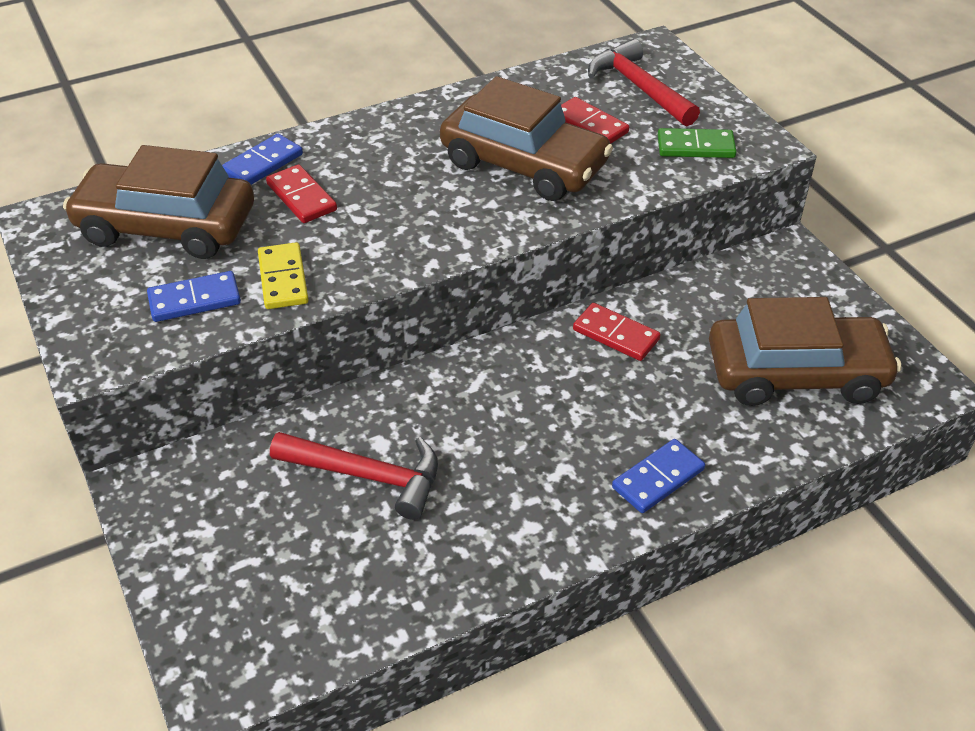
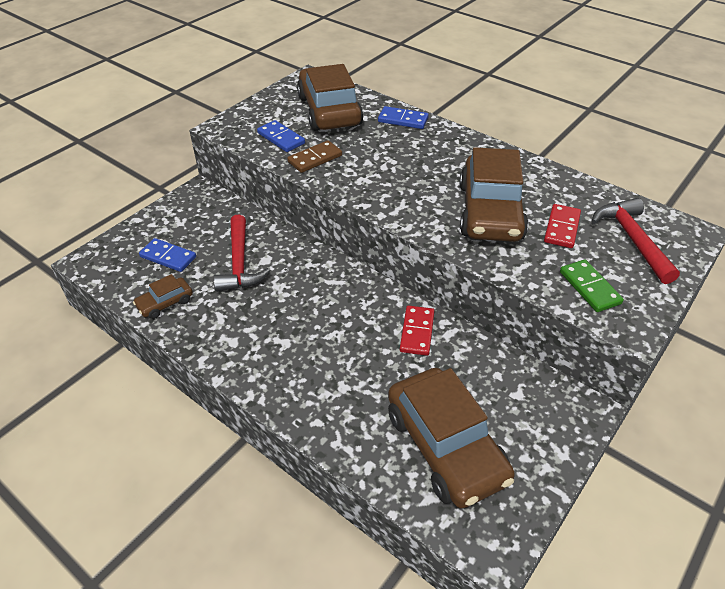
camera: 65 degrees right, 0 degrees up
yellow domino [258,242,309,309] -> brown domino [287,140,342,173]
red domino [266,164,337,223] -> none
red hammer [588,39,700,126] -> red hammer turned 45 degrees counterclockwise [592,198,680,284]
blue domino [612,439,705,513] -> blue domino moved to [139,238,196,272]
none -> brown car [133,274,193,319]

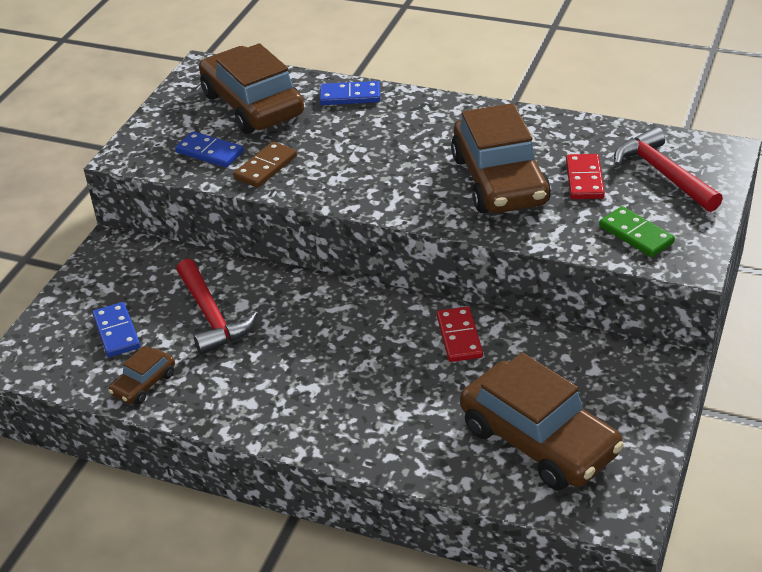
camera: 15 degrees left, 5 degrees down
blue domino [139,238,196,272] -> blue domino turned 60 degrees clockwise [92,302,140,357]

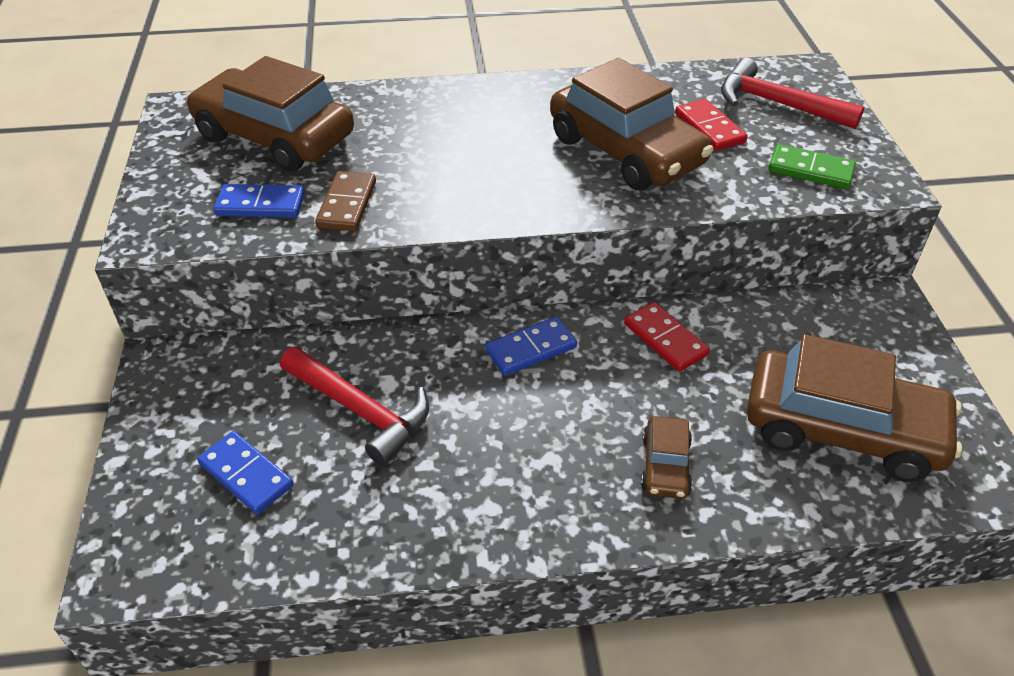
camera: 30 degrees left, 5 degrees up
brown car [108,346,175,405] -> brown car moved to [641,416,693,499]
blue domino [320,81,380,105] -> blue domino moved to [485,317,577,376]

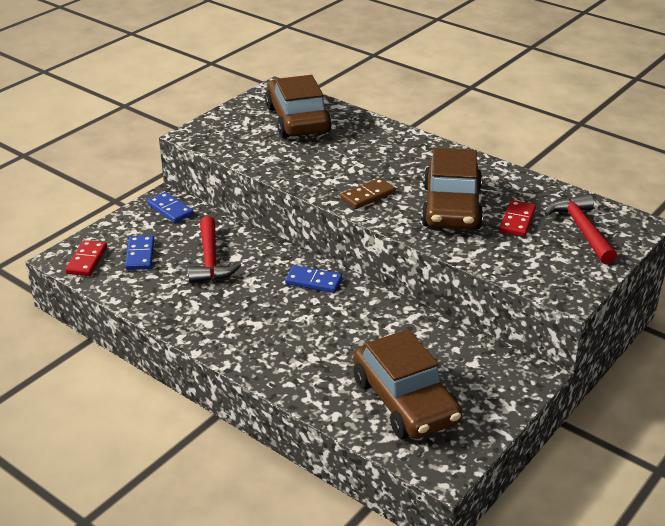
camera: 45 degrees right, 10 degrees down
blue domino [213,184,305,218] -> blue domino moved to [147,192,194,223]
brown domino [315,171,376,231] -> brown domino moved to [341,178,396,209]
red domino [624,302,710,372] -> red domino moved to [65,240,107,276]
brown car [641,416,693,499] -> none
green domino [768,144,856,189] -> none

